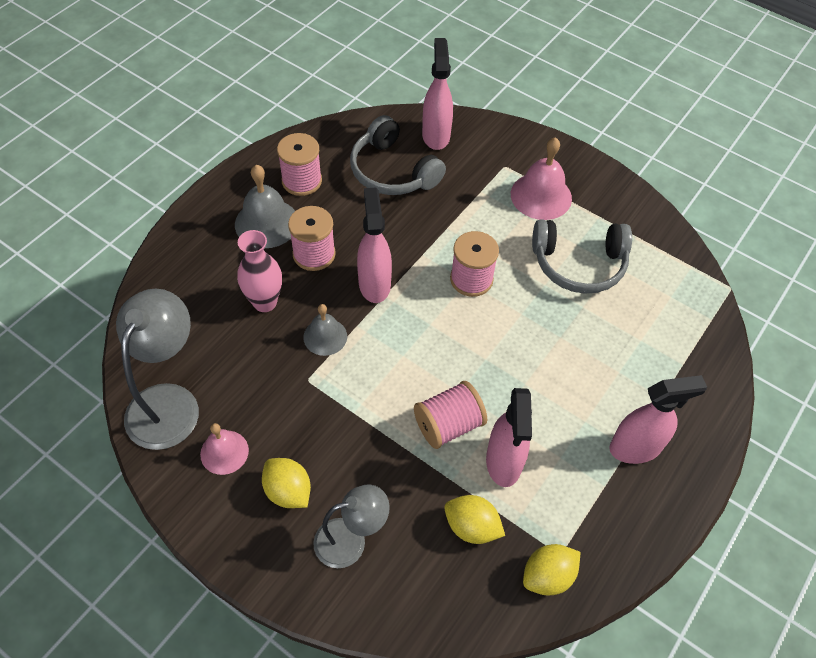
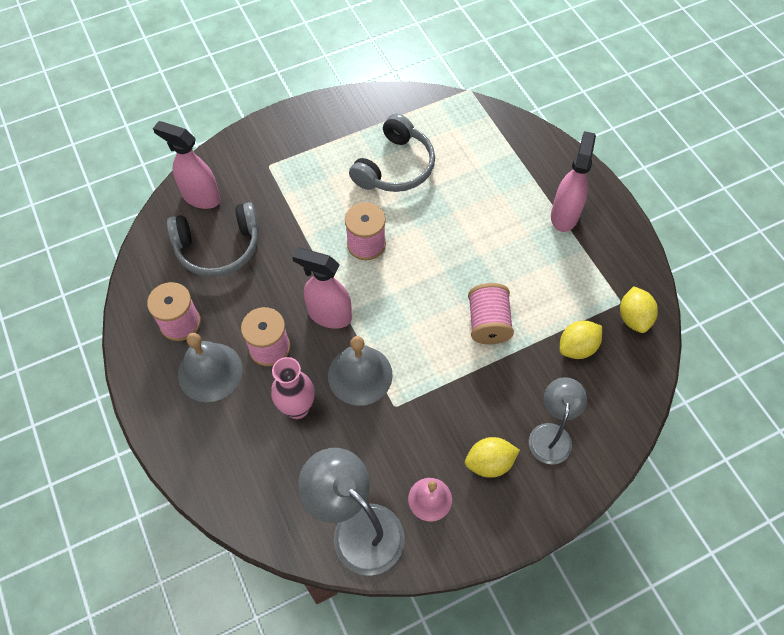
camera: 60 degrees left, 5 degrees up
grey bell [303,304,347,356] -> grey bell [328,336,393,406], size x1.58
pink spray bottle [486,388,532,487] -> none
pink bell [511,137,572,220] -> none

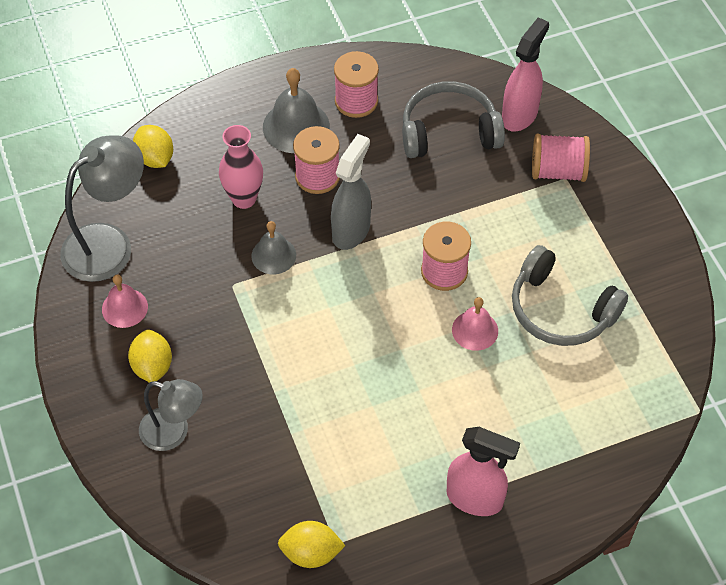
camera: 95 degrees right, 5 degrees down
grey headphones [167,202,259,277] -> grey headphones turned 90 degrees clockwise [402,81,505,158]
pink spray bottle [292,248,352,329] -> grey spray bottle [331,134,371,250]
grey bell [328,336,393,406] -> grey bell [251,221,296,274], size x0.63
pink spool [468,283,514,344] -> pink spool moved to [532,134,590,182]
yellow lemon [560,321,602,359] -> yellow lemon moved to [133,125,173,168]
none -> pink bell [452,297,498,351]

